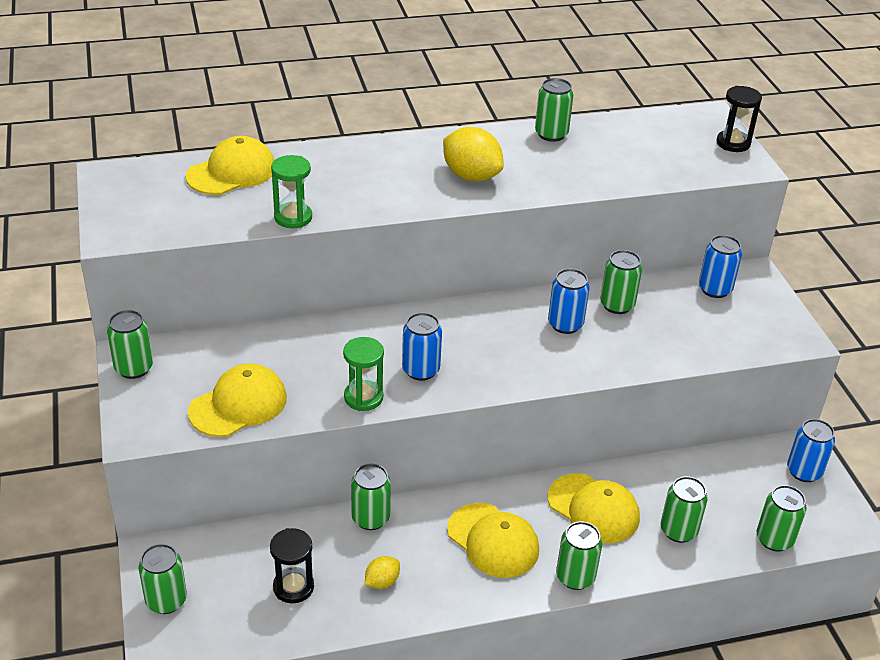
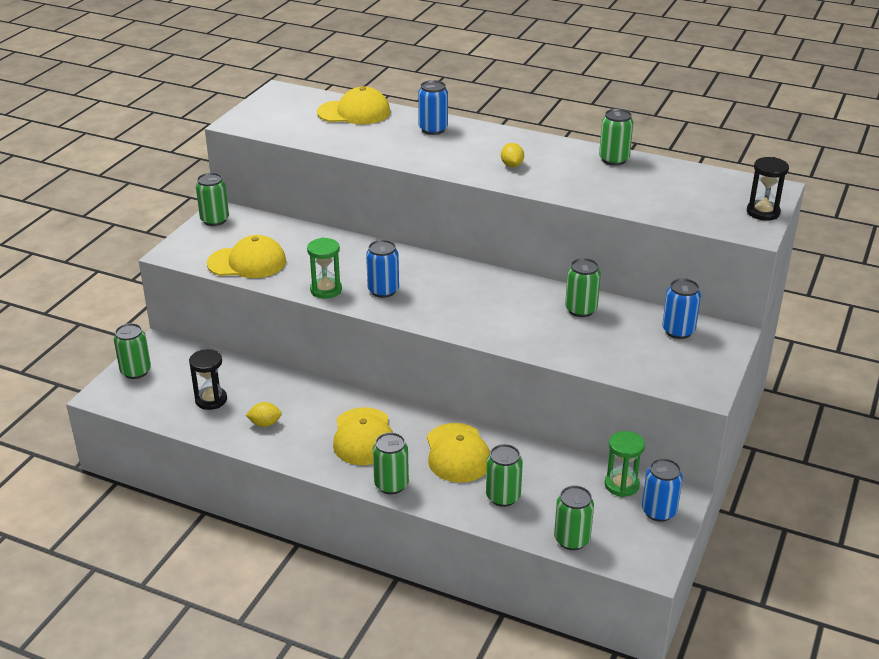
camera: 40 degrees right, 5 degrees down
green hourglass [271,155,312,228] -> green hourglass moved to [605,431,645,497]
green can [351,464,391,530] -> none
yellow lemon [443,127,504,182] -> yellow lemon [501,143,524,167], size x0.52
blue can [548,268,590,334] -> blue can moved to [418,80,448,135]

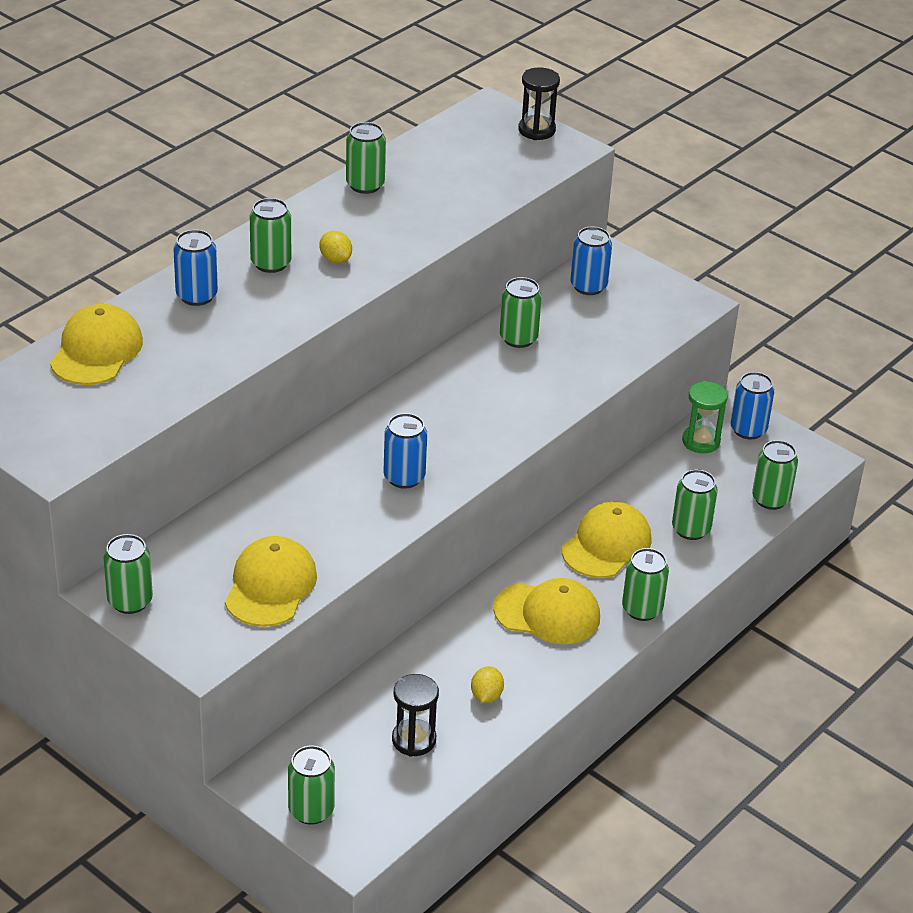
camera: 75 degrees left, 5 degrees up
green hourglass [307,238,342,299] -> none
yellow cap [427,423,490,483] -> yellow cap turned 60 degrees counterclockwise [562,502,652,578]
yellow lemon [501,143,524,167] -> yellow lemon turned 45 degrees clockwise [319,231,352,263]
none -> green can [250,198,291,273]

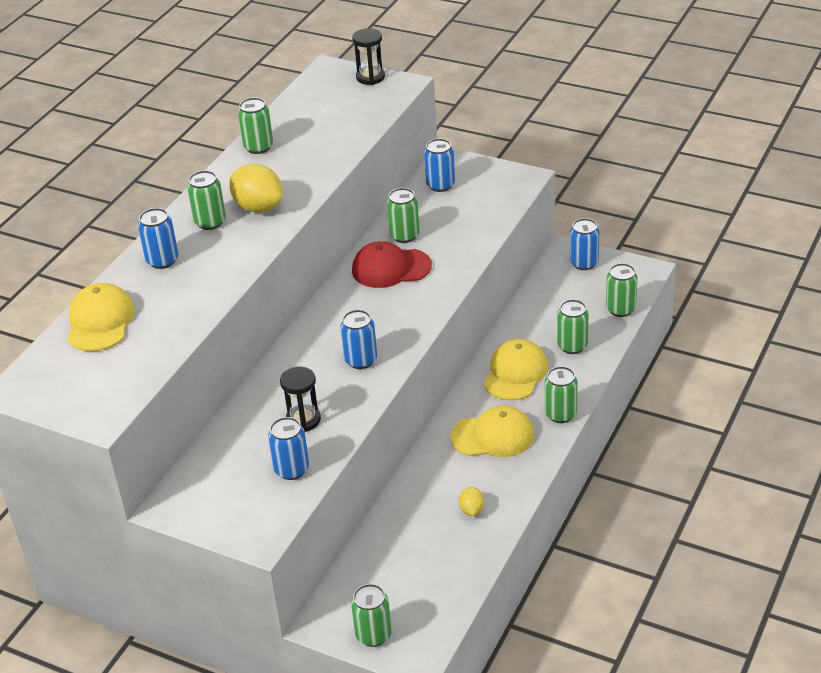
camera: 10 degrees left, 0 degrees up
green can [103,534,153,614] -> none
yellow cap [225,536,317,627] -> blue can [268,417,309,480]
yellow lemon [319,231,352,263] -> yellow lemon [229,164,283,213], size x1.93
black hourglass [392,674,439,757] -> black hourglass moved to [280,367,321,432]
green hourglass [682,381,728,453] -> none
none -> red cap [352,241,432,288]

